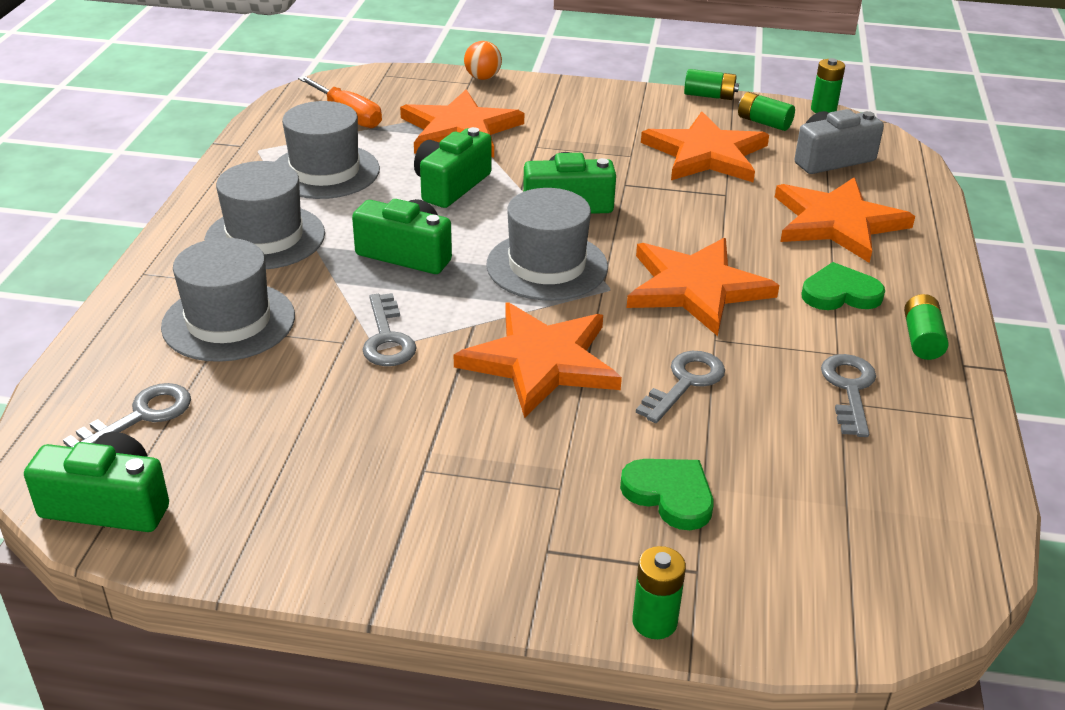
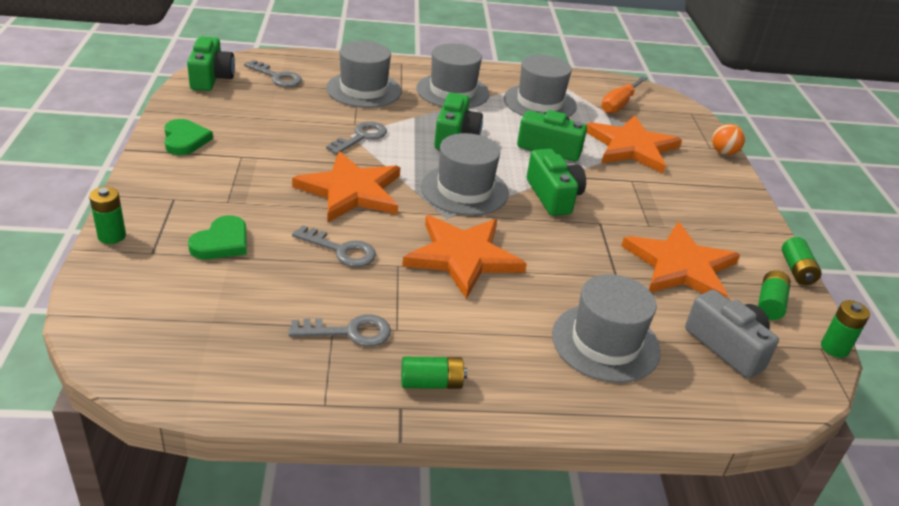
camera: 75 degrees right, 0 degrees up
grey key [362,293,417,366] -> grey key turned 150 degrees clockwise [326,121,387,155]
orange star [775,177,915,263] -> grey hat [552,274,661,383]
green heart [801,262,885,310] -> green heart moved to [164,119,213,155]

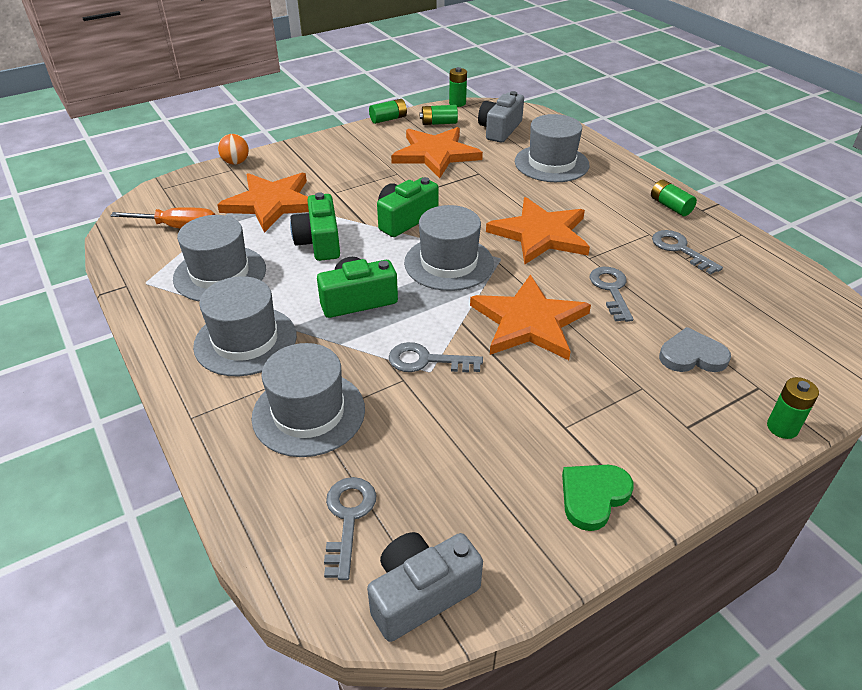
camera: 115 degrees left, 5 degrees up
green camera [187,37,235,91] -> grey camera [367,532,483,642]
green heart [188,215,247,259] -> grey heart [659,327,731,372]

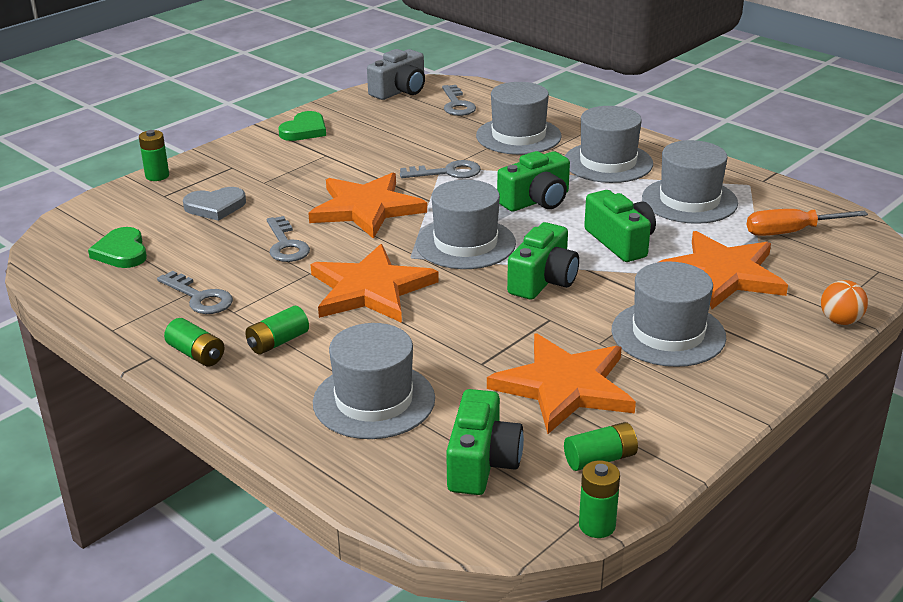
camera: 165 degrees right, 10 degrees down
green battery [369,99,407,124] -> green battery moved to [245,306,309,355]
grey camera [478,91,524,143] -> green camera [446,389,524,495]
none -> green heart [88,227,147,268]
none -> grey hat [612,261,726,367]

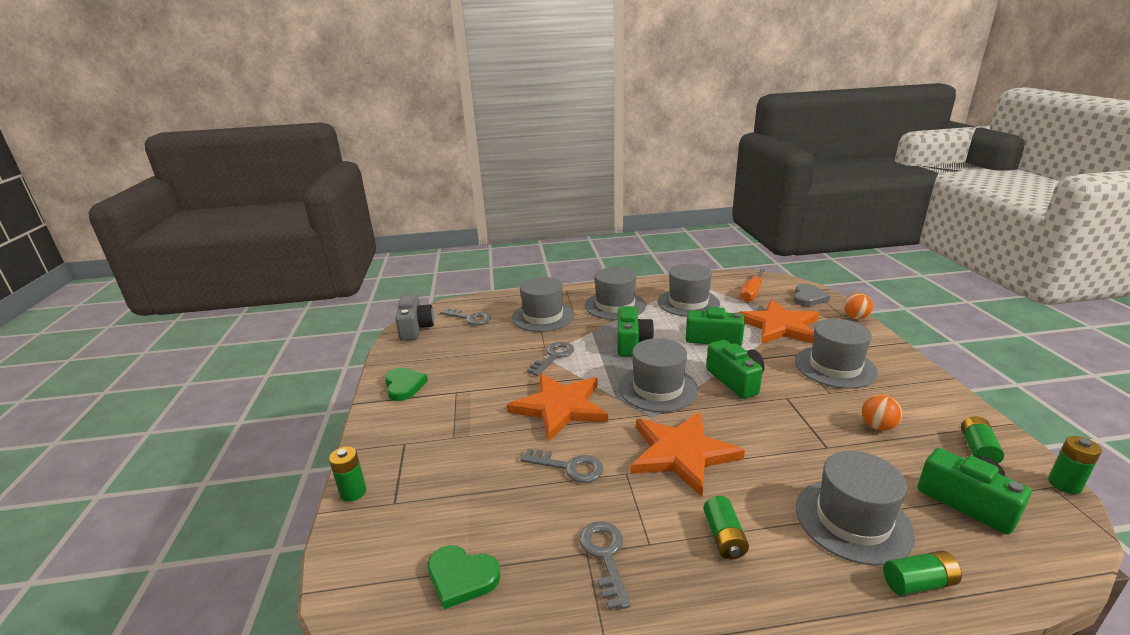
camera: 50 degrees left, 5 degrees down
grey key [157,271,233,314] -> grey key turned 90 degrees counterclockwise [579,521,631,610]
green battery [164,318,224,366] -> green battery moved to [883,551,962,596]
grey heart [183,187,246,221] -> grey heart moved to [793,284,831,306]
orange star [487,334,636,434] -> orange ball [862,394,902,431]

